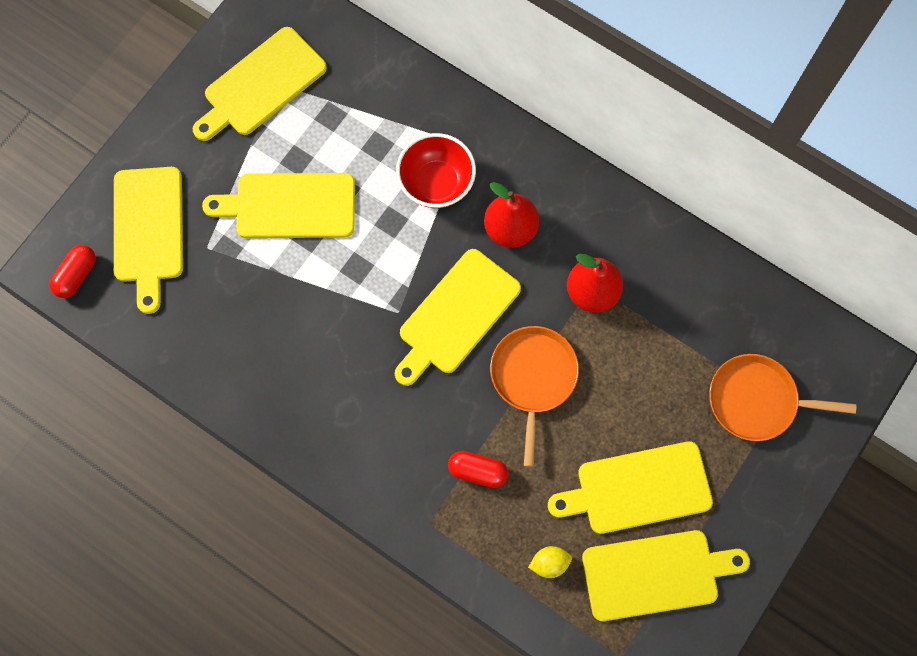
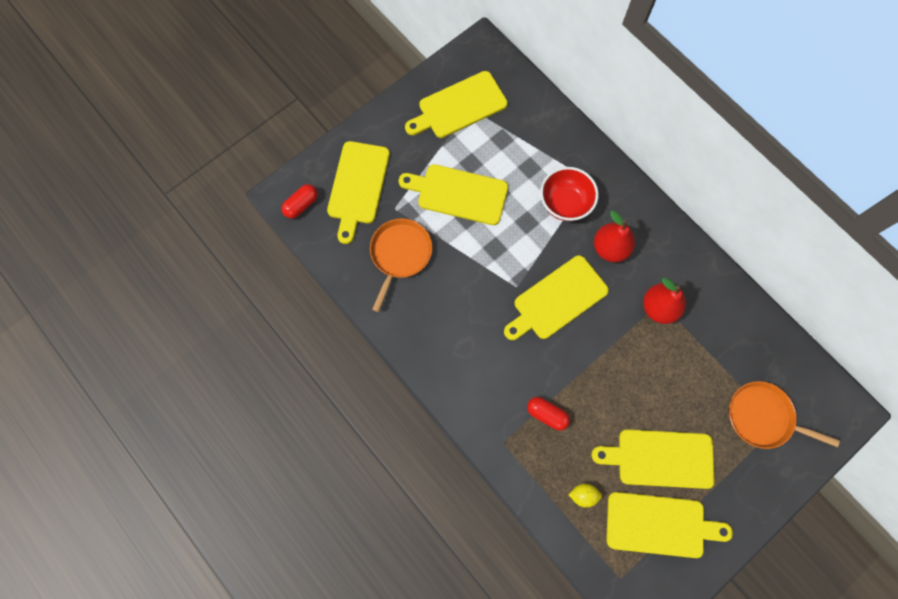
camera: 15 degrees right, 0 degrees up
orange pan [490,326,579,467] -> orange pan moved to [370,218,432,312]

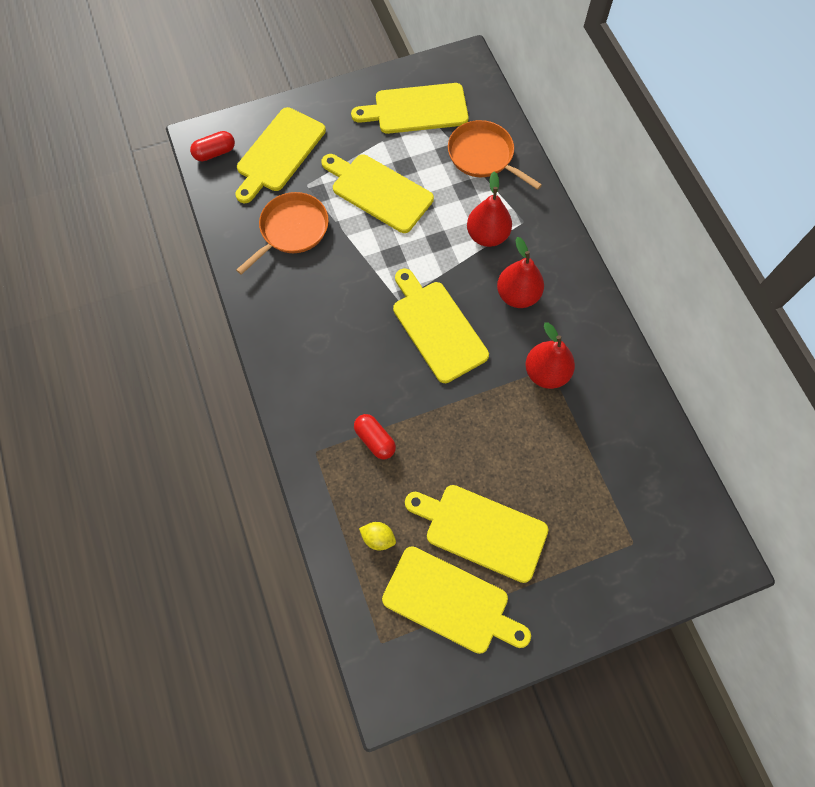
camera: 20 degrees right, 5 degrees down
yellow cutting board [504,255,609,340] -> yellow cutting board turned 75 degrees clockwise [393,269,489,383]
red bowl [540,167,598,221] -> red pear [467,172,512,247]
orange pan [729,381,840,449] -> orange pan moved to [448,120,542,190]

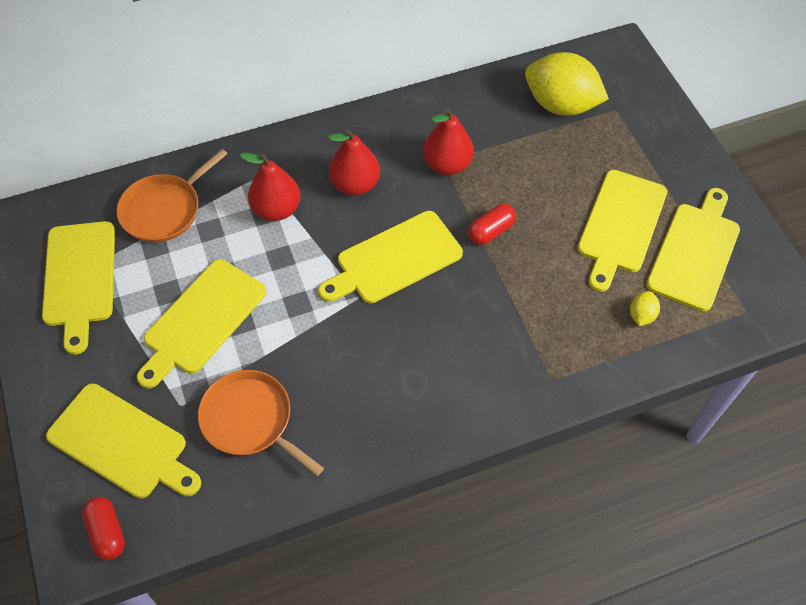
camera: 90 degrees left, 10 degrees down
red capsule [354,414,396,459] -> red capsule moved to [468,204,516,245]
none -> yellow lemon [525,52,609,116]

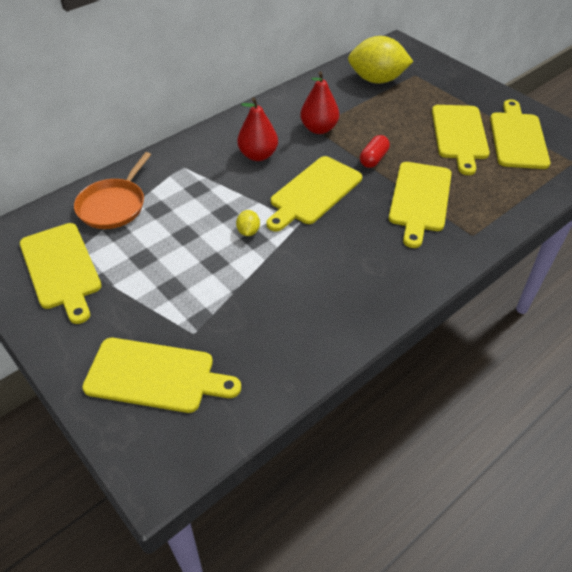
camera: 20 degrees left, 10 degrees down
red capsule [82,497,125,560] -> none
yellow cutting board [137,259,266,388] -> yellow cutting board moved to [389,162,452,248]
orange pan [198,370,324,476] -> none
red pear [240,153,301,221] -> none
yellow lemon [630,291,660,326] -> yellow lemon moved to [236,210,260,236]

